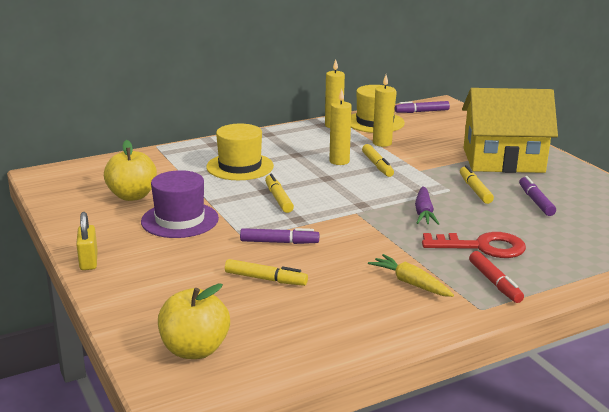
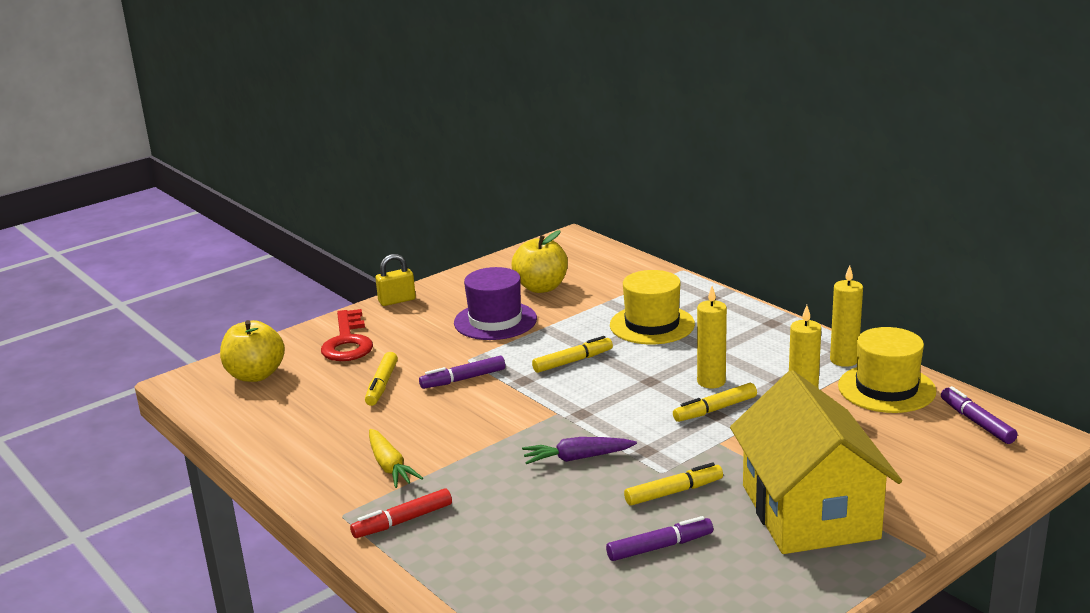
camera: 80 degrees right, 0 degrees up
purple marker [240,228,319,244] -> purple marker turned 75 degrees clockwise [419,356,505,389]
yellow carrot [368,254,454,297] -> yellow carrot turned 120 degrees clockwise [369,429,423,488]
red key [422,232,526,258] -> red key moved to [321,309,373,361]

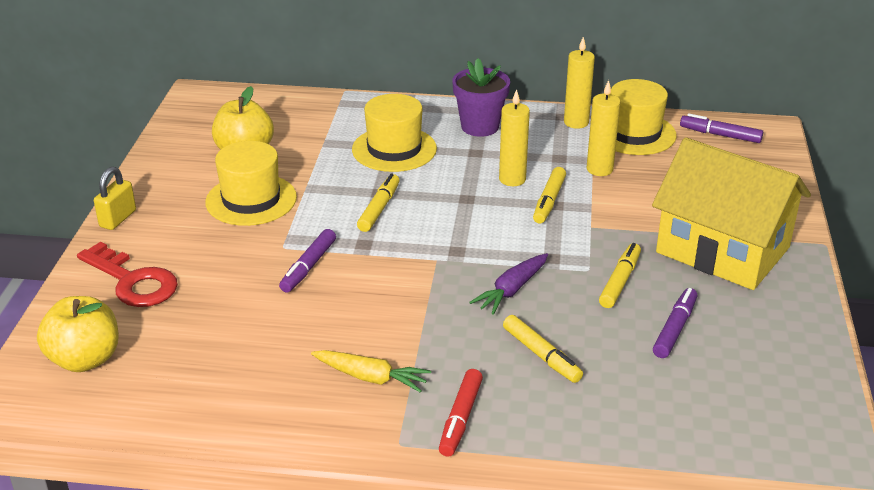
camera: 45 degrees left, 10 degrees up
yellow marker [365,352,398,406] -> yellow marker moved to [503,315,583,383]
purple hat [454,267,537,340] -> yellow hat [205,141,297,226]
none -> purple flower pot [452,58,510,137]

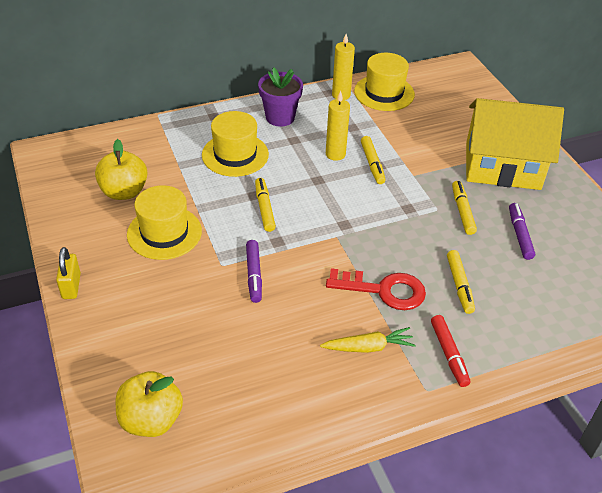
camera: 30 degrees left, 10 degrees up
red key [77,242,178,307] -> red key moved to [326,268,426,310]
purple carrot [469,253,548,315] -> none
yellow marker [503,315,583,383] -> yellow marker turned 60 degrees clockwise [447,250,475,314]
yellow candle [587,80,621,176] -> none
purple marker [680,113,763,143] -> none

